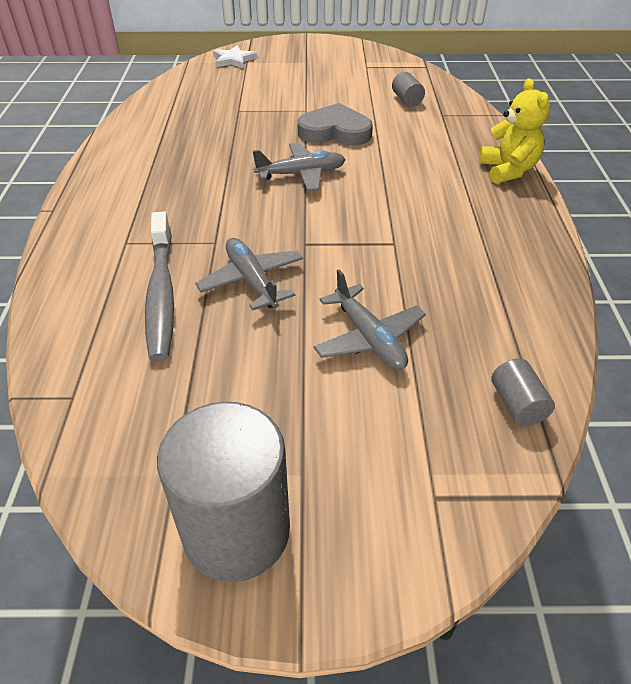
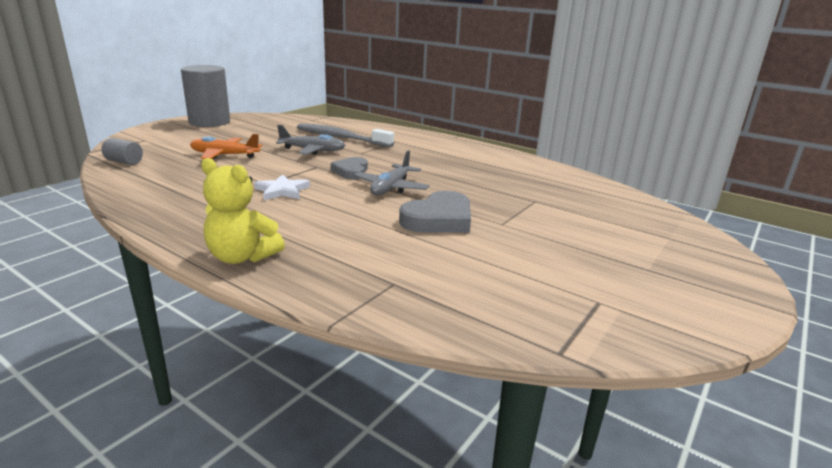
camera: 125 degrees right, 20 degrees down
white star [213,45,257,69] -> white star moved to [254,174,310,200]
grey plane [314,269,426,370] -> orange plane [190,134,262,159]
grey cylinder [392,72,425,107] -> none
none -> grey heart [331,157,368,179]

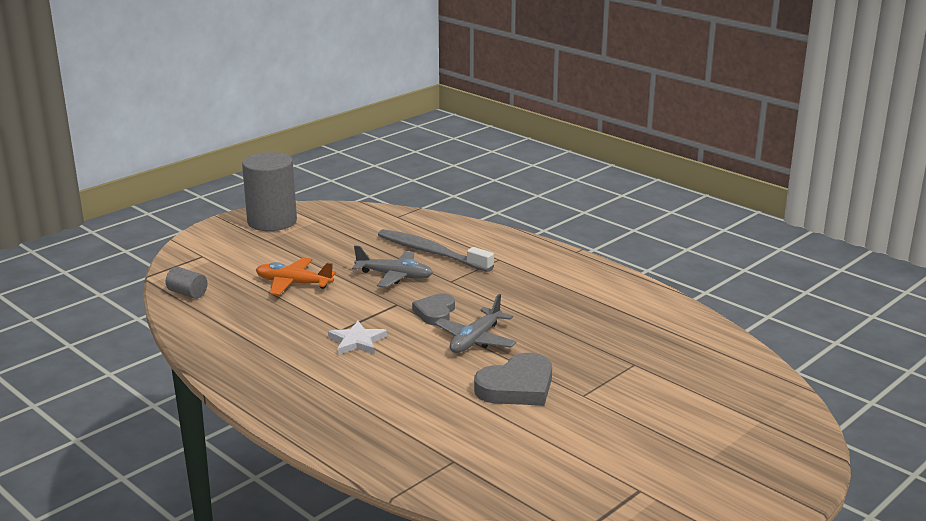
camera: 10 degrees right, 0 degrees up
yellow teddy bear [201,158,285,264] -> none

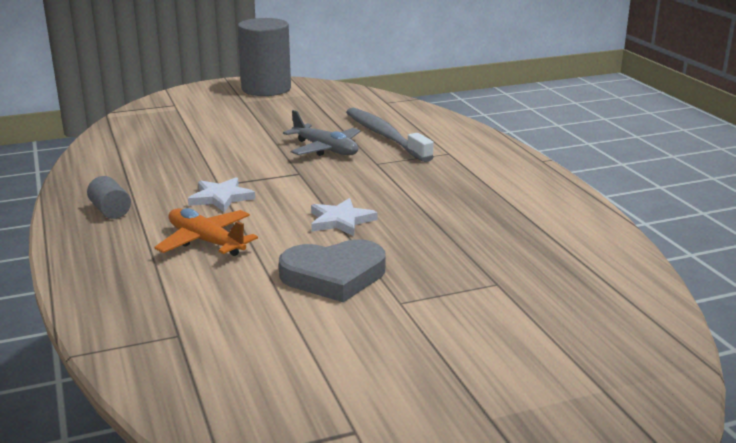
camera: 25 degrees right, 0 degrees up
grey cylinder [166,267,208,299] -> grey cylinder moved to [87,176,131,219]
orange plane [256,258,336,295] -> orange plane moved to [154,208,258,256]
grey heart [412,293,455,325] -> none
grey plane [435,294,517,353] -> white star [311,198,377,236]

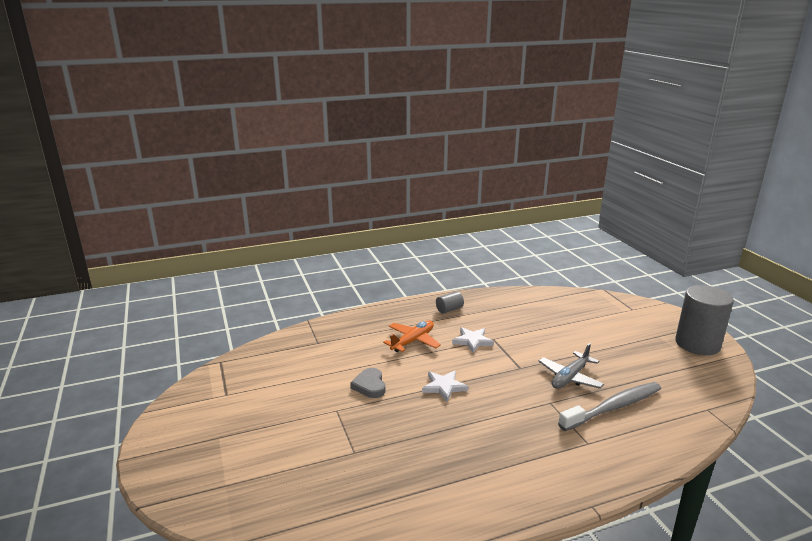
camera: 90 degrees right, 0 degrees up
grey heart [279,240,385,302] -> grey heart [350,368,385,398], size x0.65

